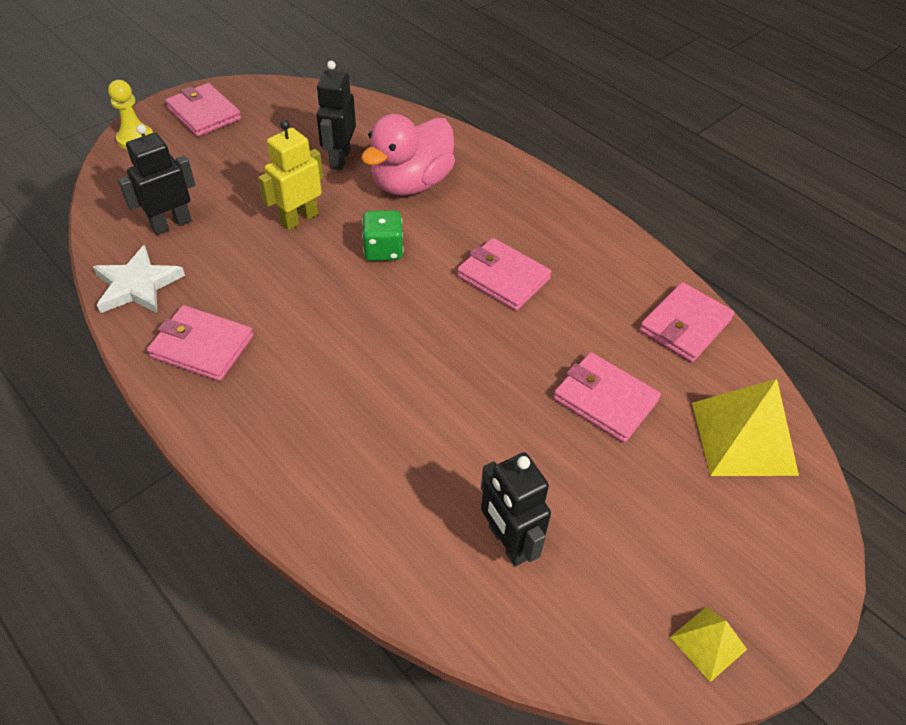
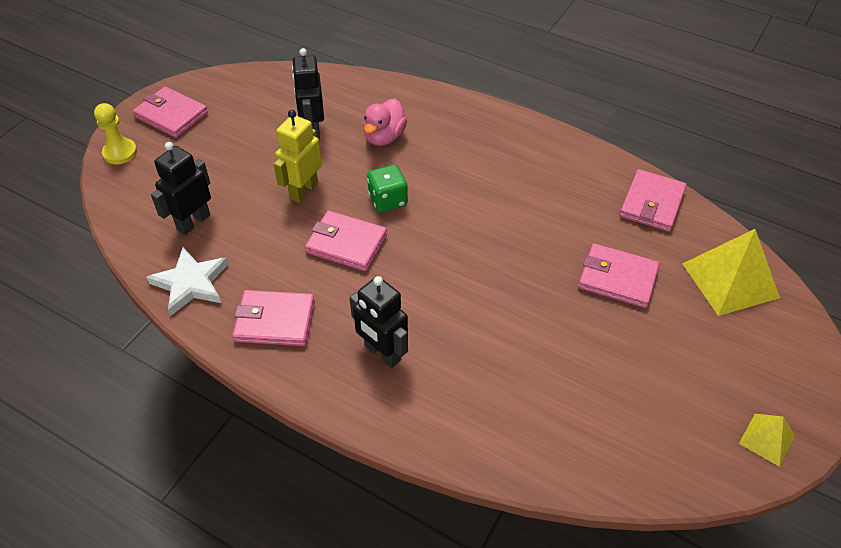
camera: 15 degrees left, 0 degrees up
pink duck [361,114,455,195] -> pink duck [363,99,407,146], size x0.63
pink wallet [457,238,552,311] -> pink wallet moved to [305,211,387,271]
black robot [481,452,551,566] -> black robot moved to [350,276,408,368]

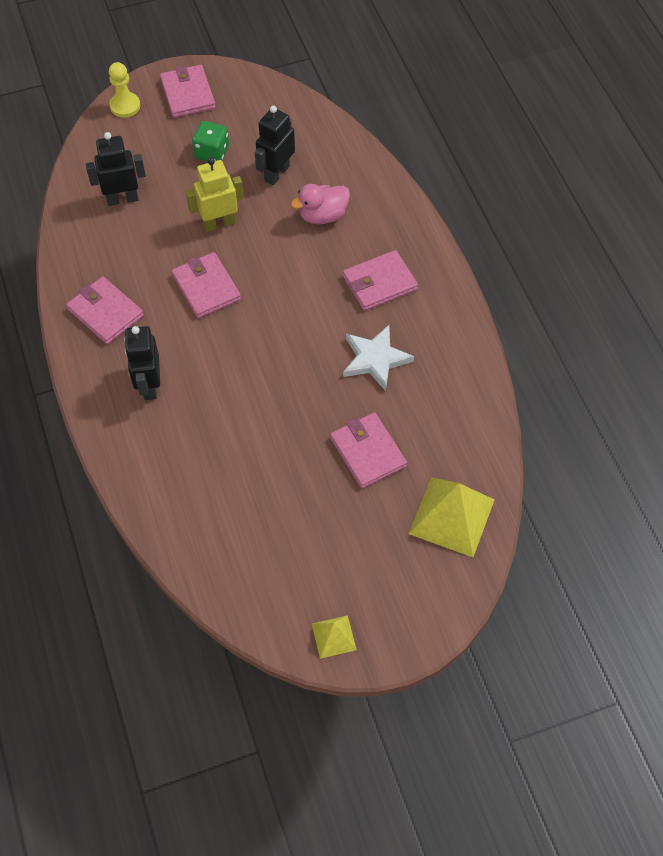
camera: 40 degrees right, 10 degrees up
white star [146,247,229,316] -> white star moved to [343,325,414,391]
green dice [367,165,408,213] -> green dice moved to [192,121,229,161]
pink wallet [620,169,687,232] -> pink wallet moved to [343,250,418,311]

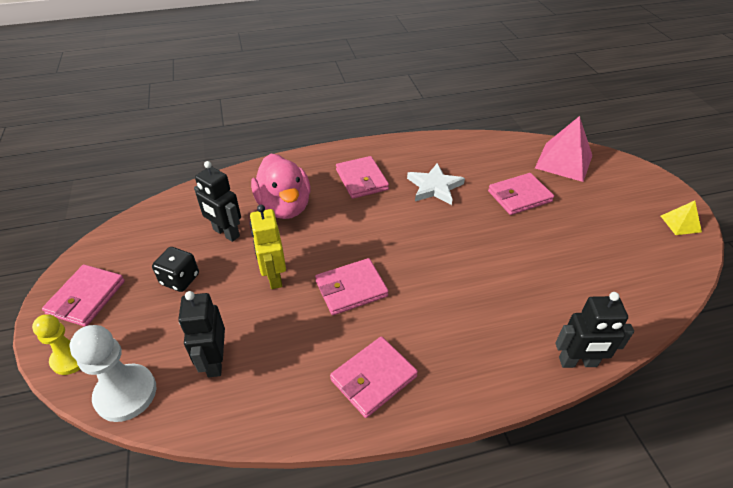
camera: 85 degrees left, 15 degrees down
black robot [124,326,160,400] -> black robot moved to [555,292,634,368]
pink wallet [160,65,215,118] -> pink wallet turned 60 degrees counterclockwise [42,265,125,327]
green dice [192,121,229,161] -> black dice [152,247,199,292]
pink duck [291,184,350,224] -> pink duck [251,154,311,219], size x1.58
yellow pyramid [409,477,494,557] -> pink pyramid [535,116,592,182]
none -> white pawn [70,325,156,422]

